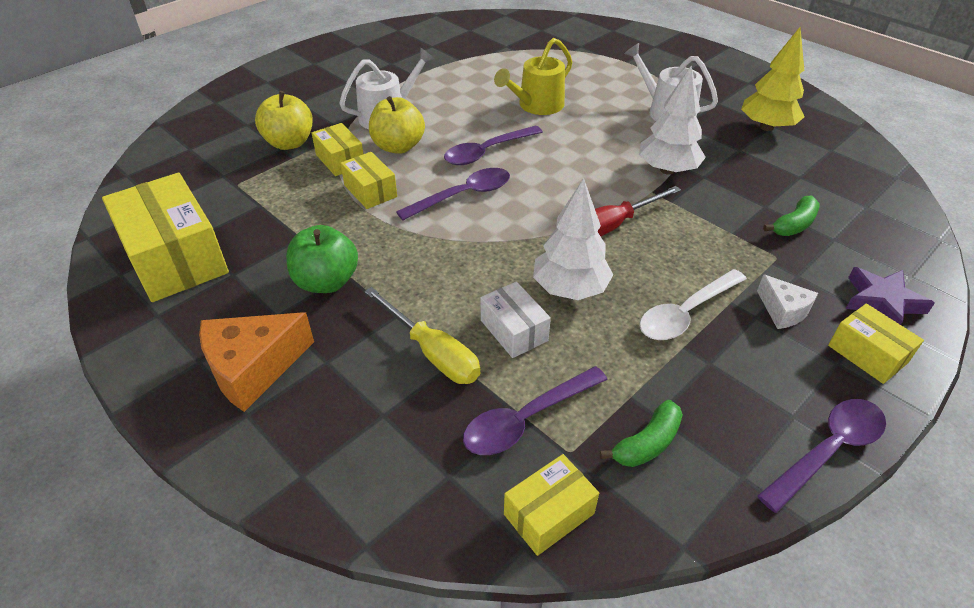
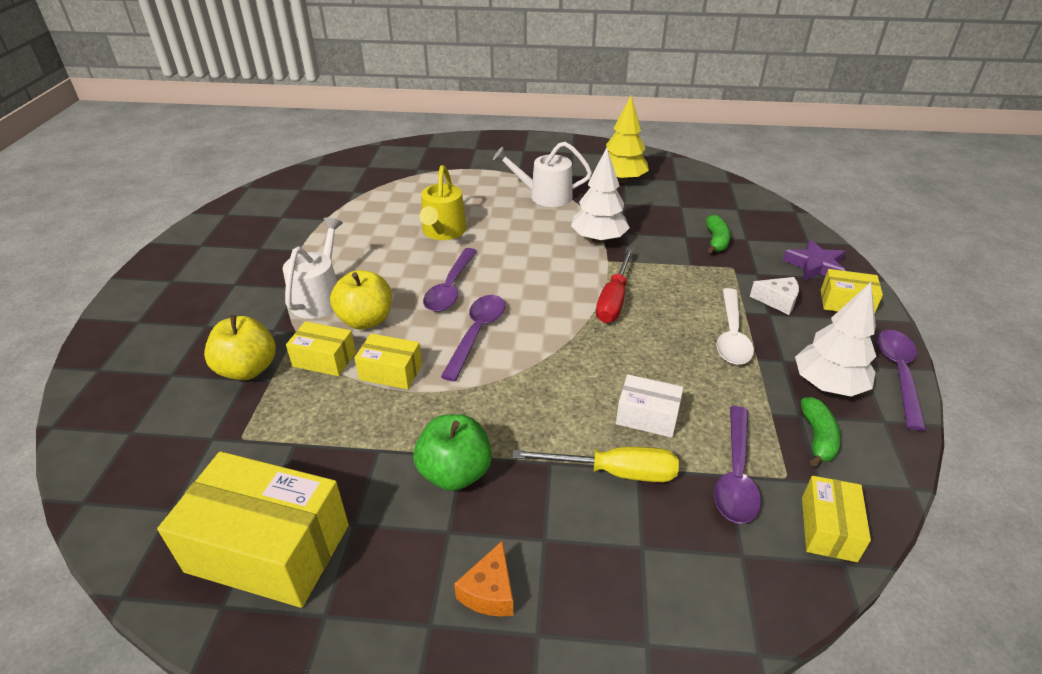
camera: 40 degrees left, 5 degrees down
orange cheese [199,312,314,412] -> orange cheese [454,540,513,617], size x0.57
white tree [533,178,613,300] -> white tree moved to [795,282,876,396]

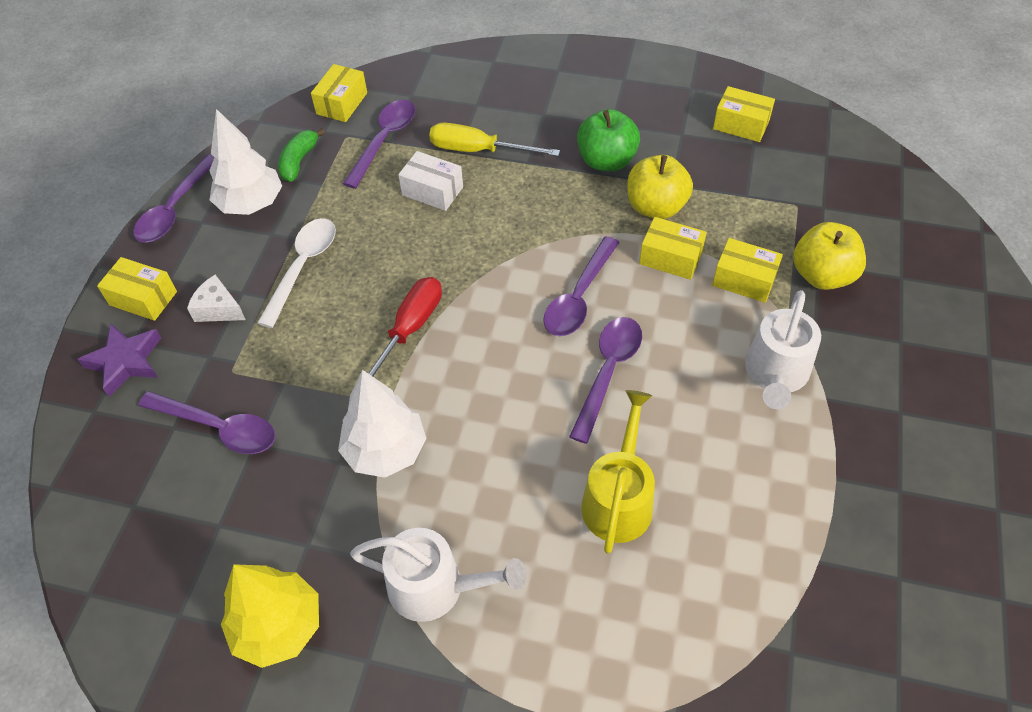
camera: 170 degrees left, 15 degrees up
yellow box [157,451,349,608] -> yellow box [713,86,775,142], size x0.52
yellow apple [330,270,392,329] -> yellow apple moved to [627,155,693,219]
orange cheese [454,540,513,617] -> none
green banana [706,215,731,253] -> purple spoon [138,391,275,454]

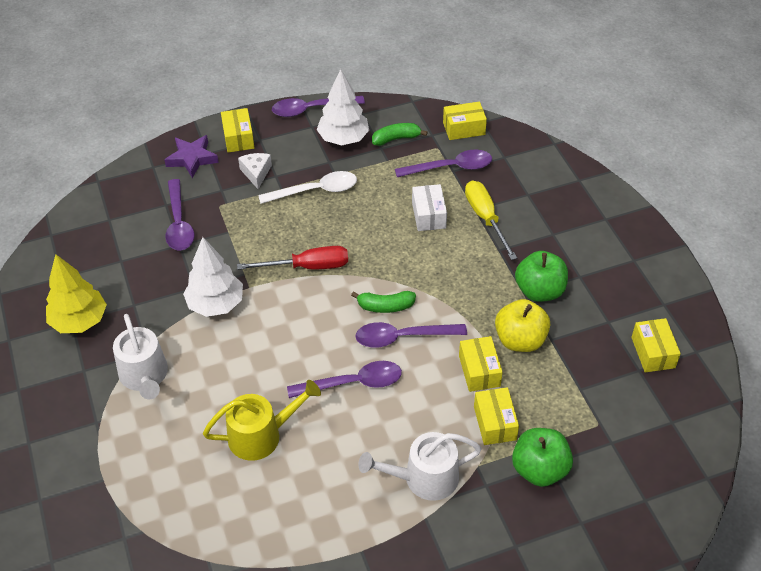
camera: 55 degrees right, 5 degrees down
yellow apple [793,222,866,290] -> green apple [512,428,573,487]
none -> green banana [351,291,416,313]

